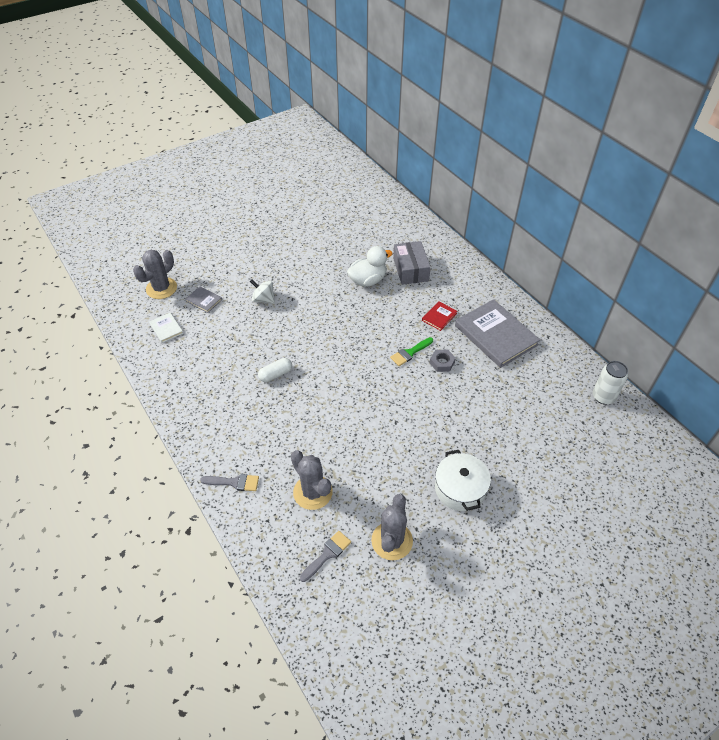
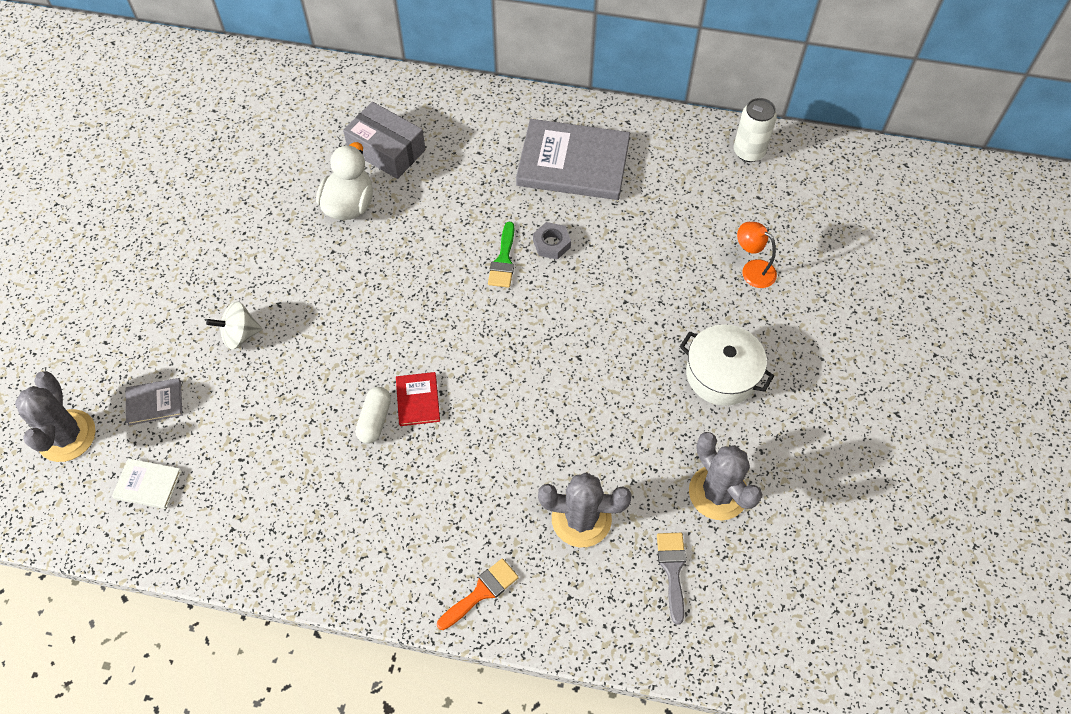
camera: 45 degrees left, 10 degrees up
grey brush [200,474,259,491] -> orange brush [437,558,519,630]
red book [422,301,457,331] -> red book moved to [396,372,440,426]
none -> orange lamp [737,222,777,288]

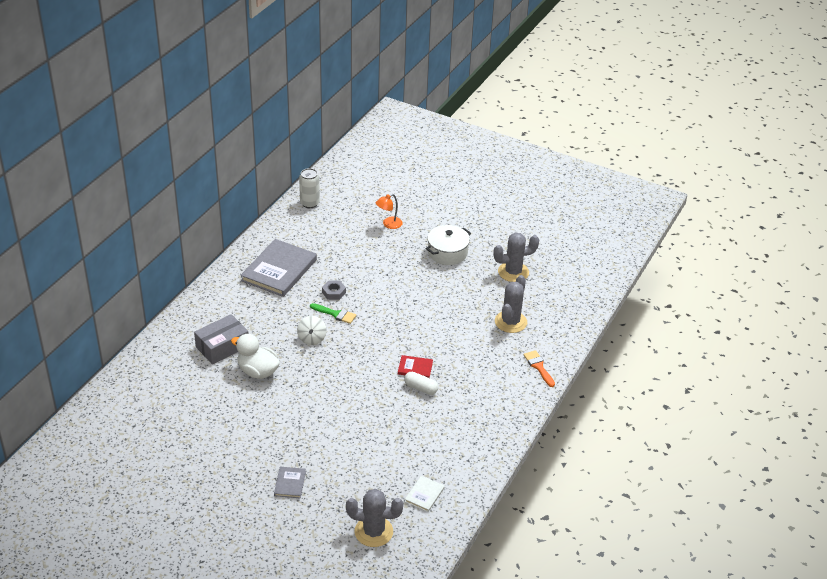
camera: 75 degrees left, 20 degrees down
grey book [125,378,182,425] -> grey book moved to [274,467,306,498]
white spinning top [206,301,262,349] -> white spinning top moved to [297,316,327,345]
grey brush [657,533,686,625] -> none

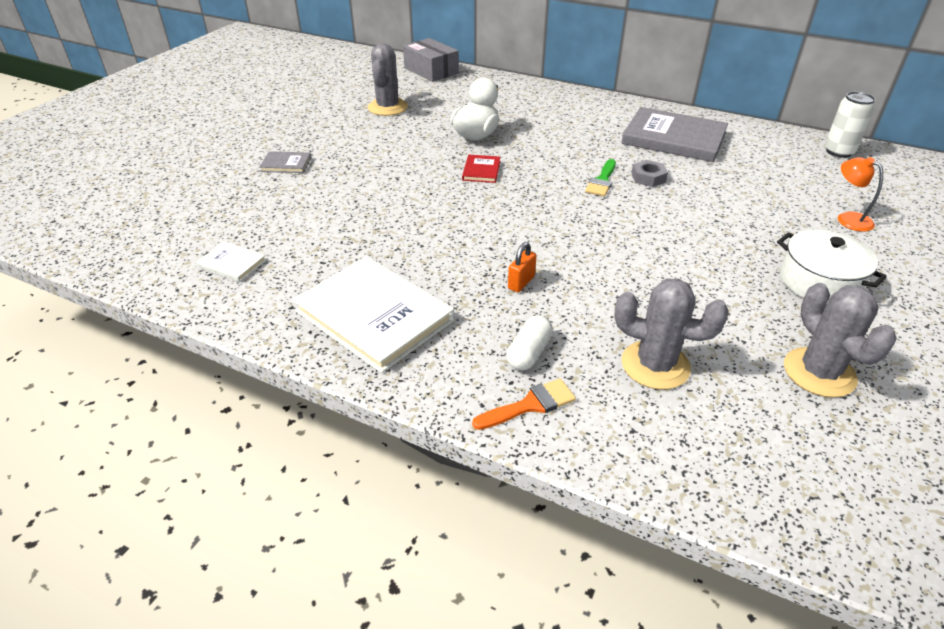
camera: 90 degrees right, 0 degrees up
grey box [194,314,248,364] -> grey box moved to [403,38,459,82]
white spinning top [297,316,327,345] -> none
grey cactus [346,489,403,547] -> grey cactus moved to [368,43,408,116]
red book [398,355,433,378] -> red book moved to [462,155,500,183]
white capsule [404,372,438,395] -> white capsule moved to [507,315,553,371]
none -> white book [293,257,454,373]
none -> orange padlock [508,242,537,292]

